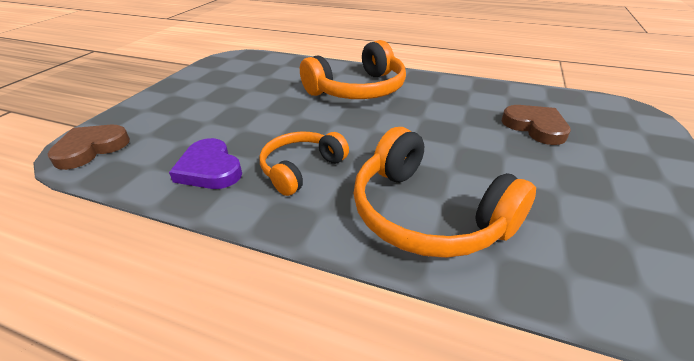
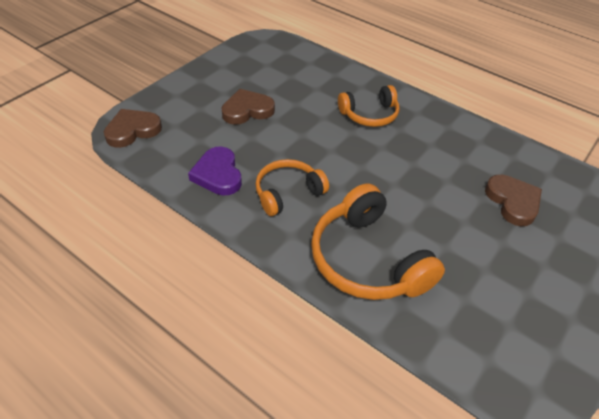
camera: 15 degrees right, 10 degrees up
orange headphones [300,40,406,99] -> orange headphones [338,85,399,127], size x0.62
none -> brown heart [222,89,275,125]

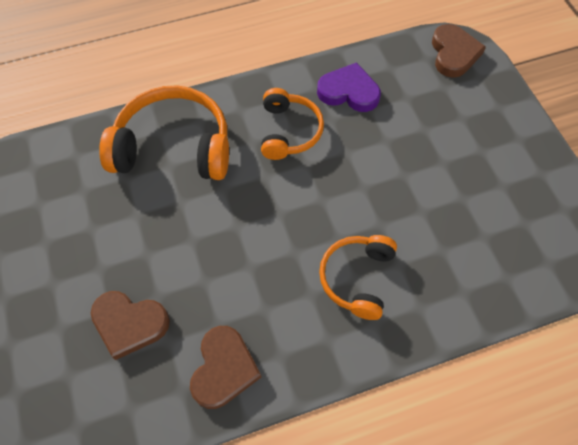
camera: 125 degrees right, 15 degrees up
brown heart [222,89,275,125] -> brown heart moved to [190,326,261,409]

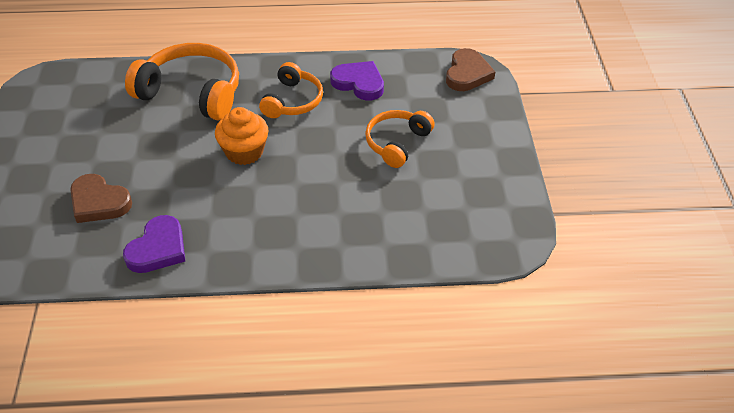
camera: 15 degrees right, 15 degrees down
brown heart [190,326,261,409] -> purple heart [123,215,185,273]
orange headphones [319,235,397,320] -> orange headphones moved to [365,110,435,168]
none -> orange cupcake [215,107,268,165]

